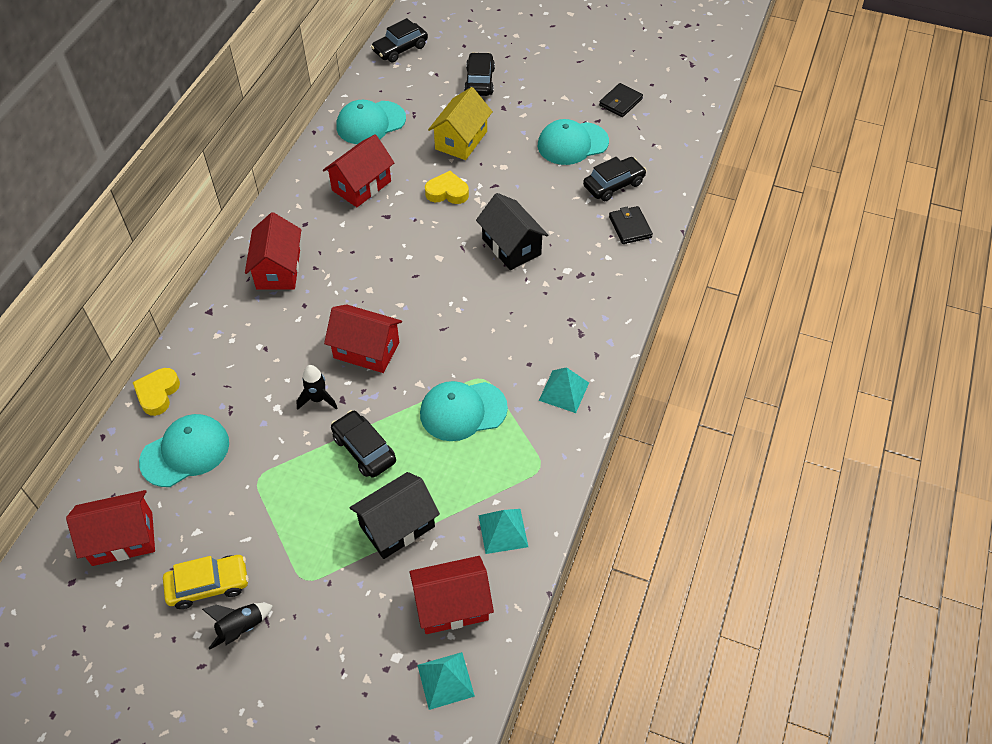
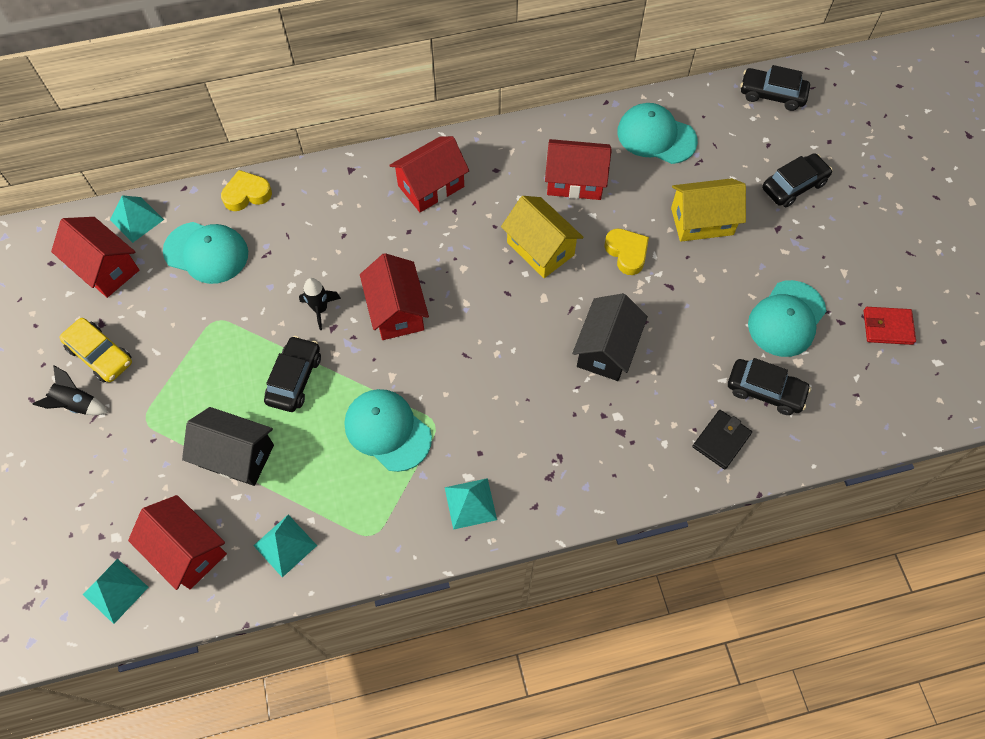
camera: 55 degrees right, 10 degrees up
turquoise cap [538,119,609,165] -> turquoise cap turned 90 degrees counterclockwise [748,280,826,357]
black wallet [599,83,643,117] -> red wallet [864,307,916,345]
none -> turquoise pyramid [110,195,164,243]
none -> yellow house [501,196,583,278]

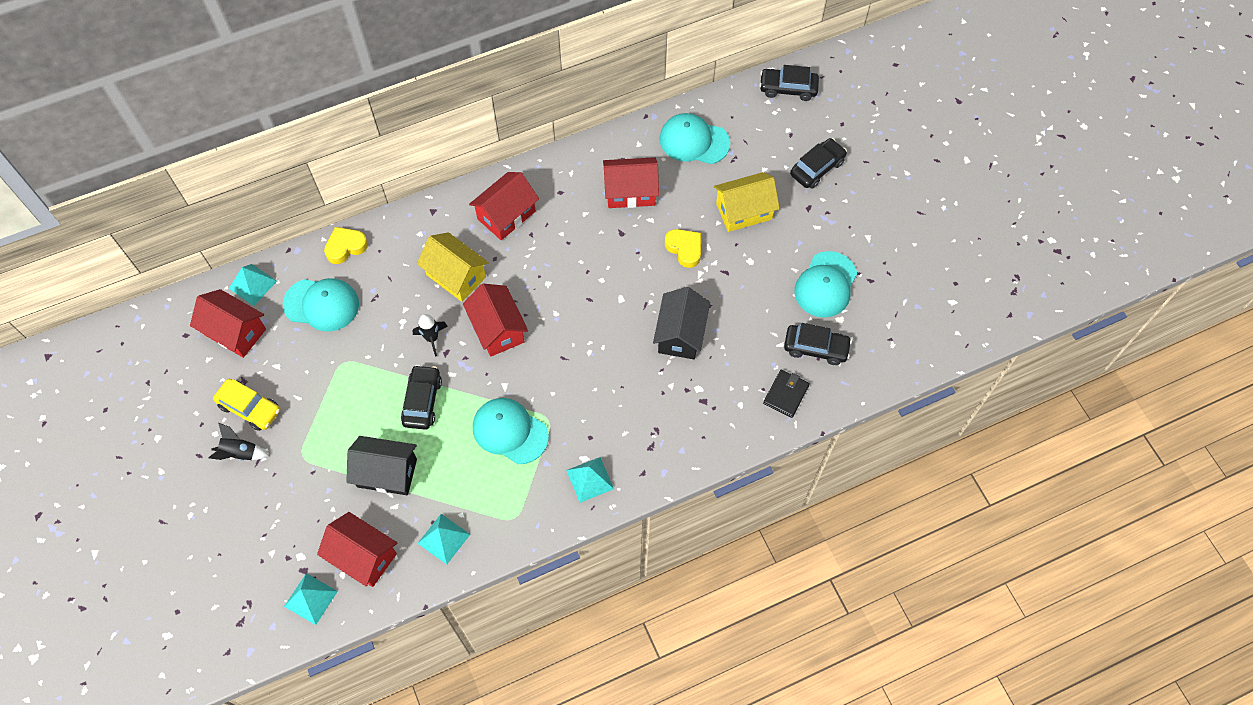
camera: 10 degrees left, 0 degrees up
yellow house [501,196,583,278] -> yellow house moved to [417,232,489,302]
red wallet [864,307,916,345] -> none

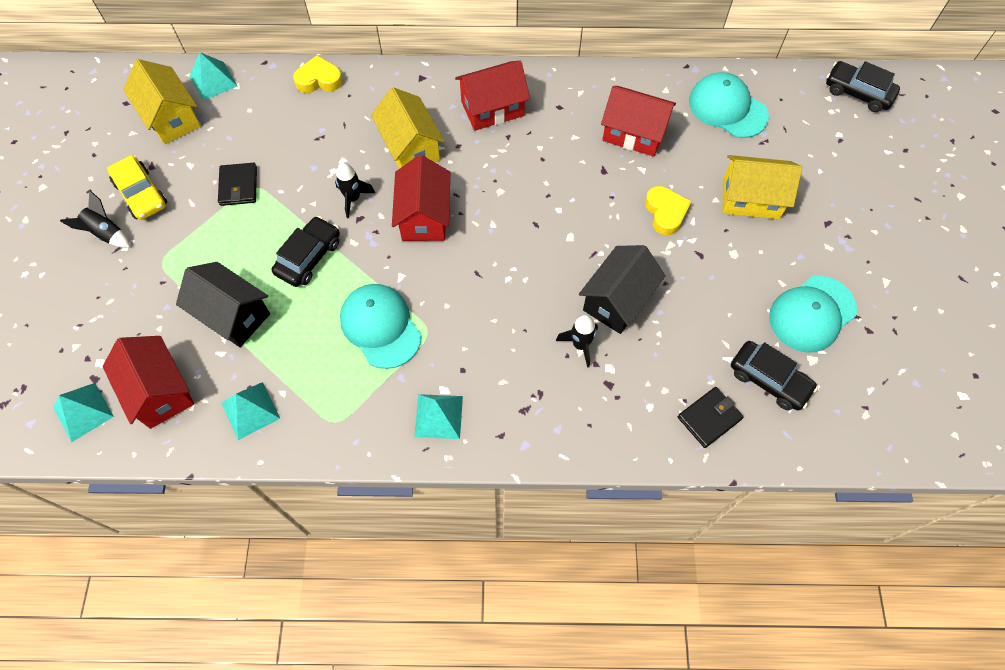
camera: 25 degrees right, 0 degrees up
red house [190,289,266,358] -> yellow house [123,59,201,144]
turquoise cap [283,278,359,331] -> none
black car [790,138,847,189] -> none
none -> black wallet [218,163,257,206]
none -> black rocket [556,315,598,368]

